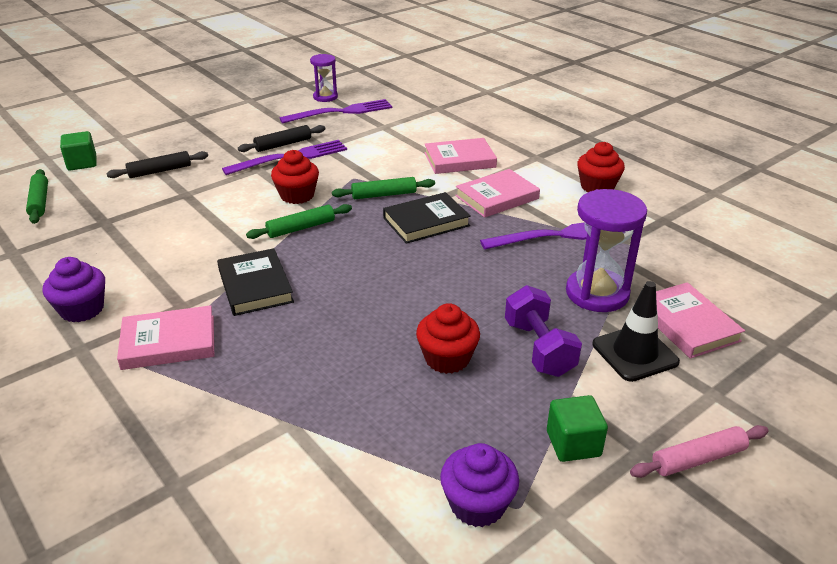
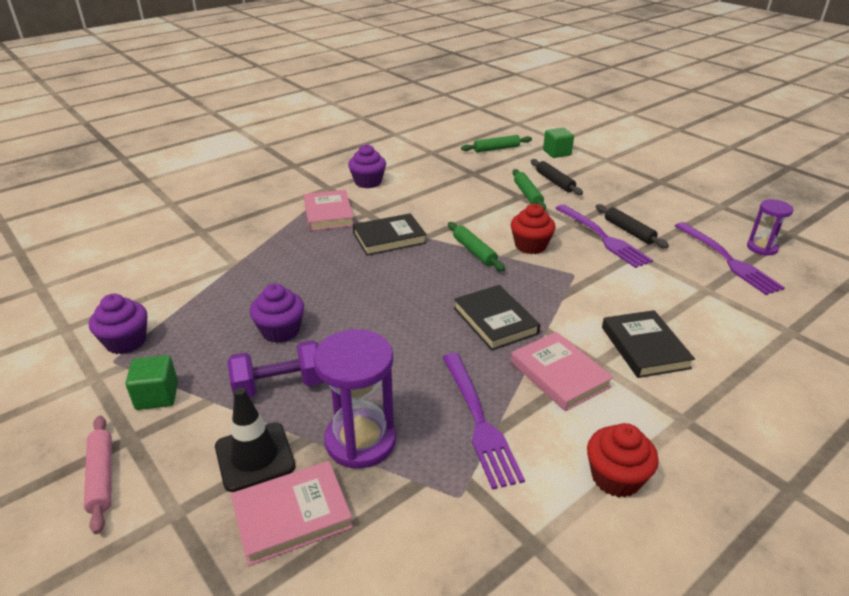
camera: 90 degrees right, 0 degrees up
green rolling pin [332,177,435,199] -> green rolling pin moved to [512,169,546,211]
red cupcake [416,303,480,374] -> purple cupcake [250,283,304,343]
pink book [424,138,497,174] -> black book [602,310,695,378]

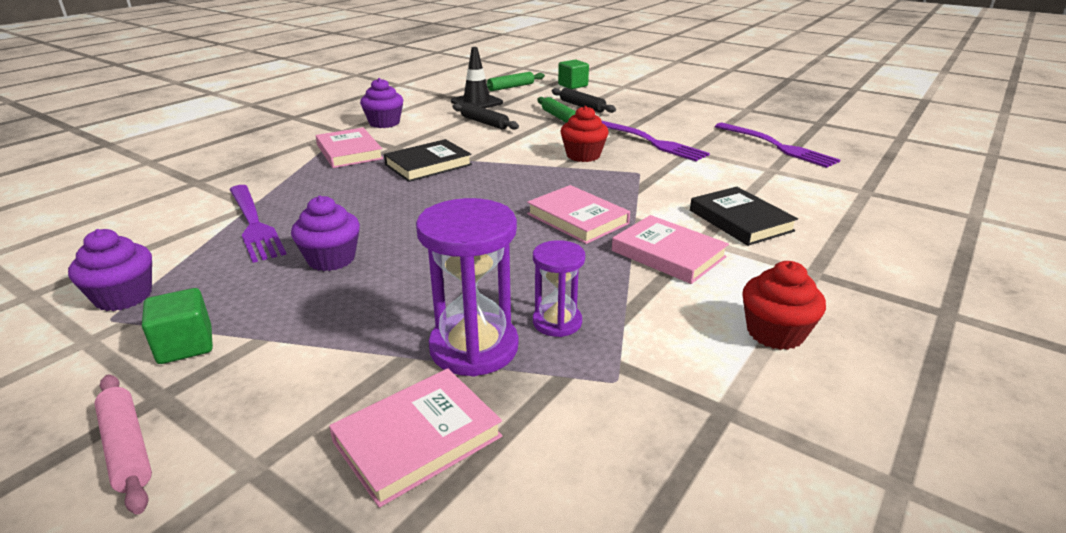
camera: 15 degrees left, 5 degrees down
black traffic cone [215,387,295,492] -> black traffic cone moved to [451,47,503,108]
purple dumbbell [227,340,323,398] -> none
purple fork [442,353,525,490] -> purple fork moved to [230,185,287,263]
green rolling pin [448,222,505,271] -> none
black book [454,285,540,351] -> pink book [527,185,630,244]
black rolling pin [596,204,669,248] -> black rolling pin moved to [452,103,519,129]
purple hourglass [747,199,794,256] -> purple hourglass moved to [533,240,585,337]

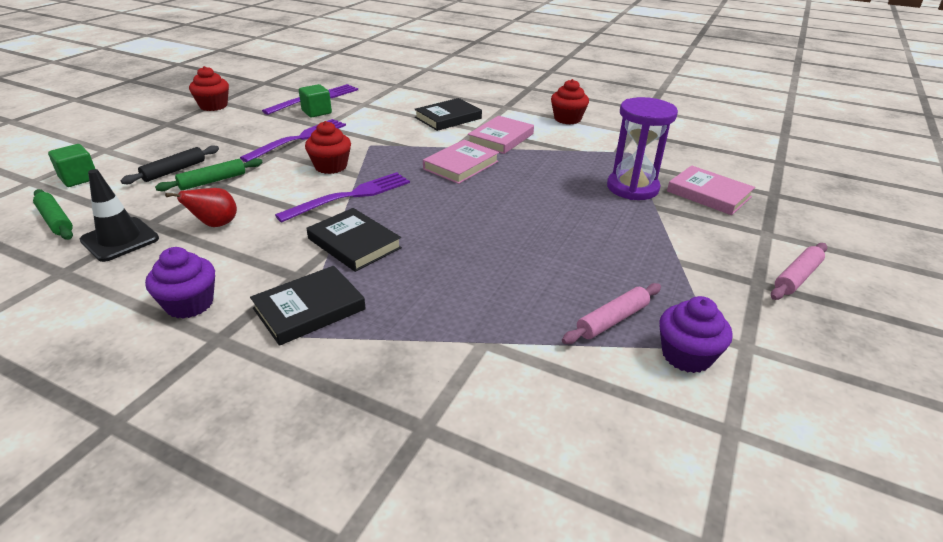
camera: 100 degrees left, 5 degrees up
green cube [142,288,213,364] -> green cube moved to [299,84,332,117]
purple fork [230,185,287,263] -> purple fork moved to [275,172,410,223]
purple cupcake [291,196,360,271] -> none
pink book [316,128,383,168] -> black book [250,266,366,346]
black rolling pin [452,103,519,129] -> red pear [165,188,237,227]
purple hourglass [533,240,585,337] -> none
none -> red cupcake [189,66,229,111]
none -> pink rolling pin [562,283,661,344]

